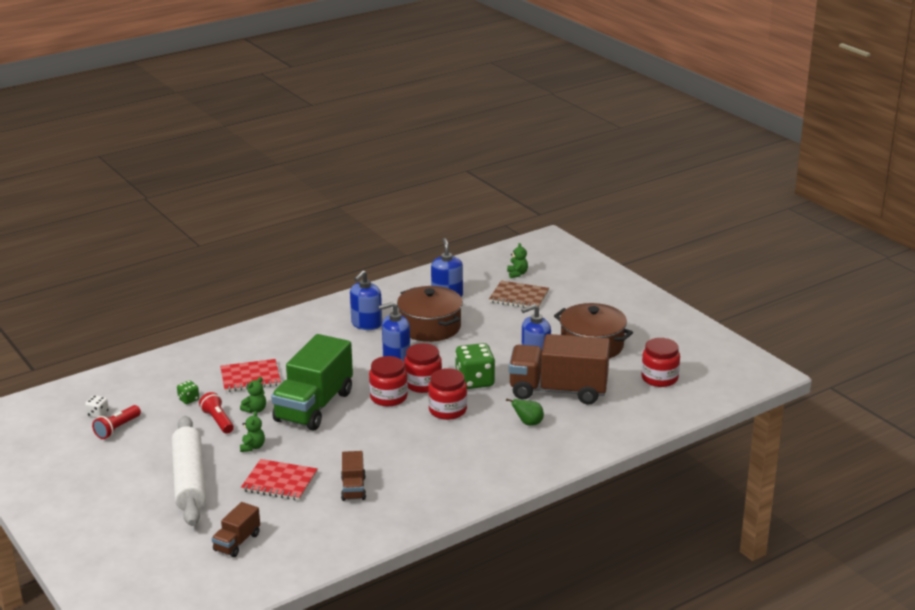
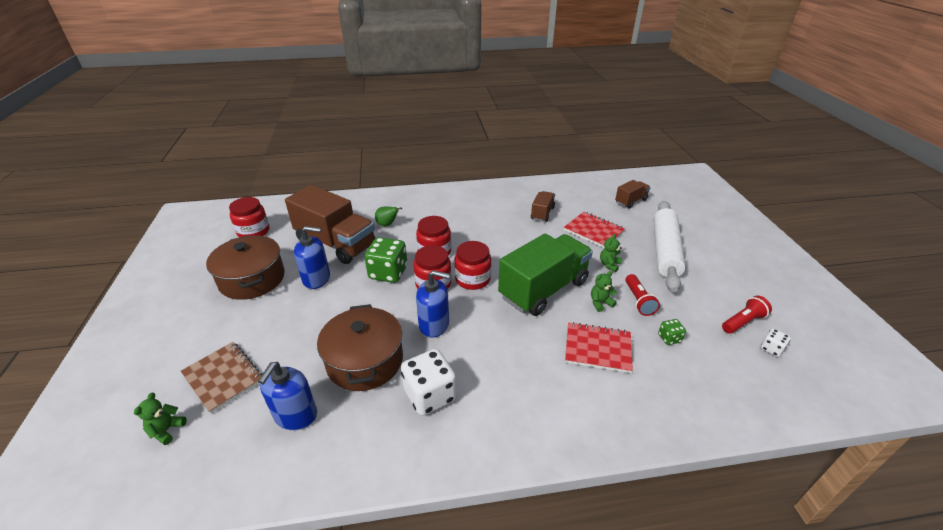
camera: 155 degrees left, 10 degrees up
blue soap dispenser [350,270,382,330] -> white dice [401,349,457,416]

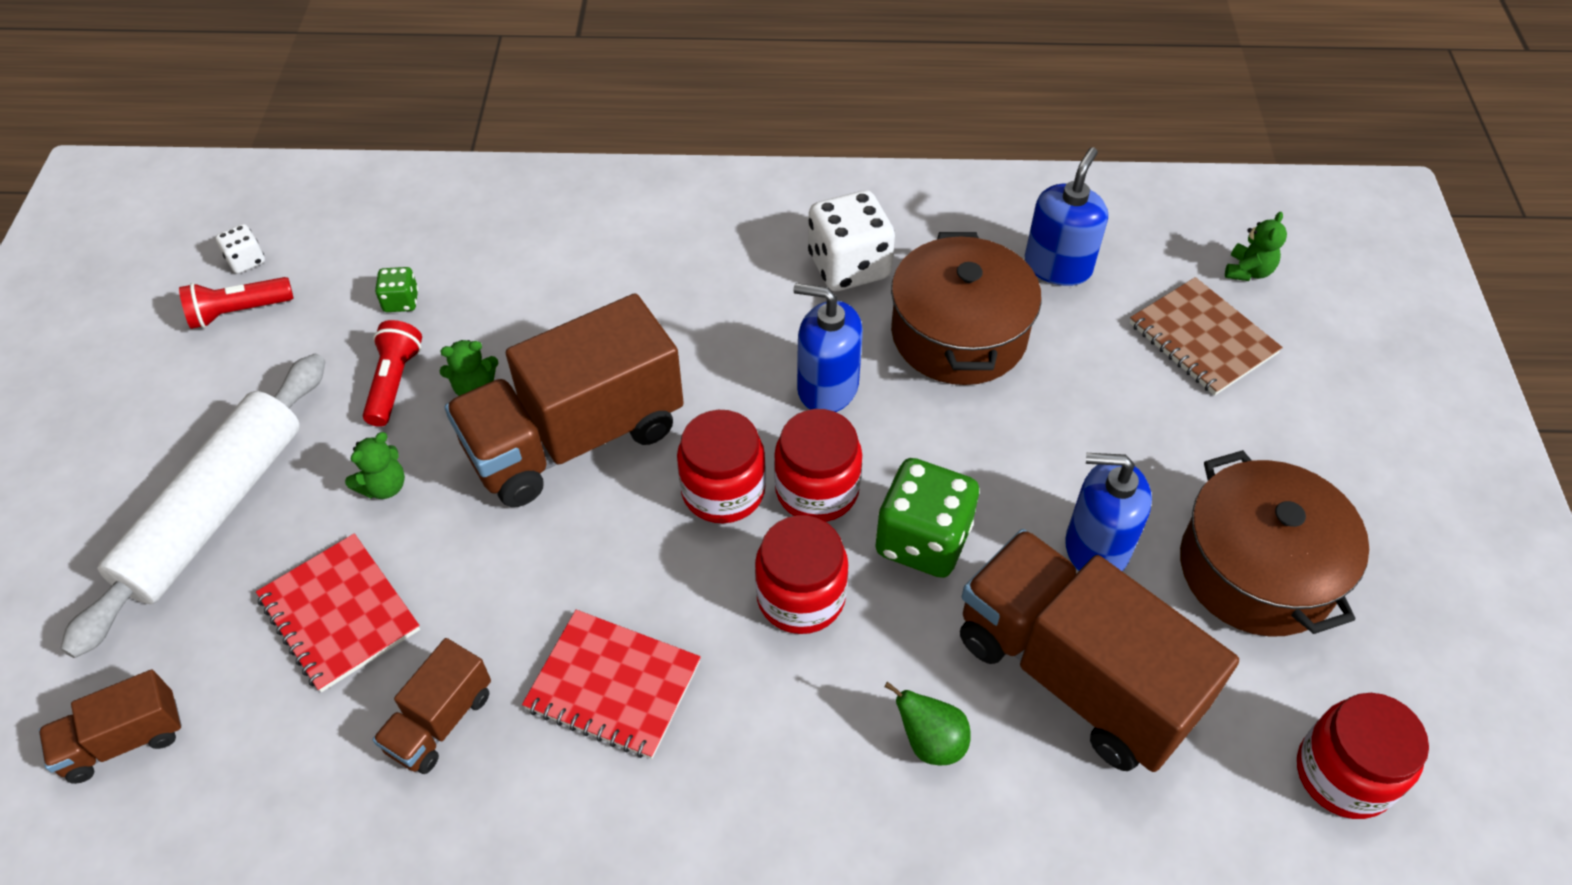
camera: 170 degrees left, 15 degrees up
green truck [498,234,593,316] -> brown truck [445,293,684,507]
red notebook [565,322,633,373] -> red notebook moved to [522,610,701,759]

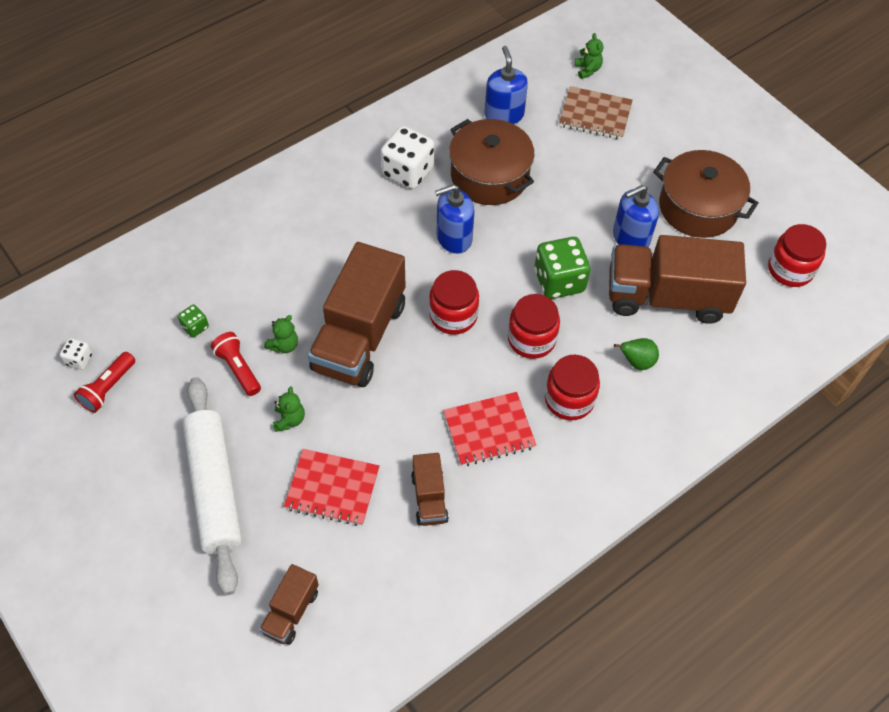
camera: 40 degrees left, 5 degrees up
red jar [774,409,862,522] -> red jar moved to [545,355,600,421]

